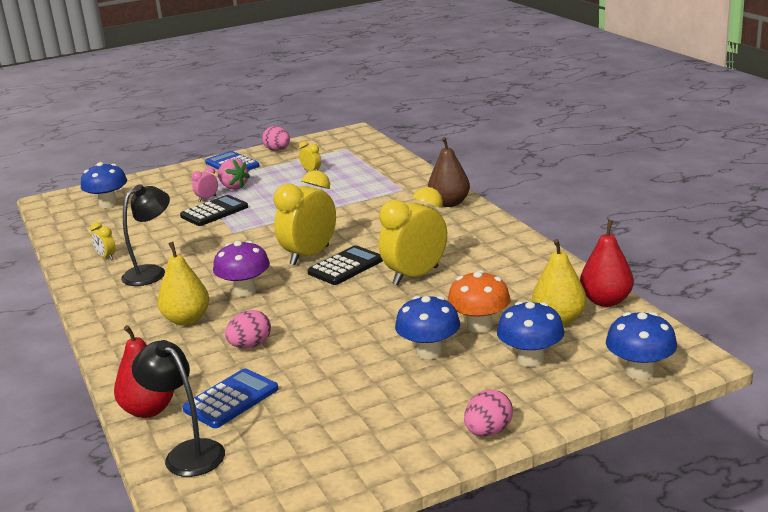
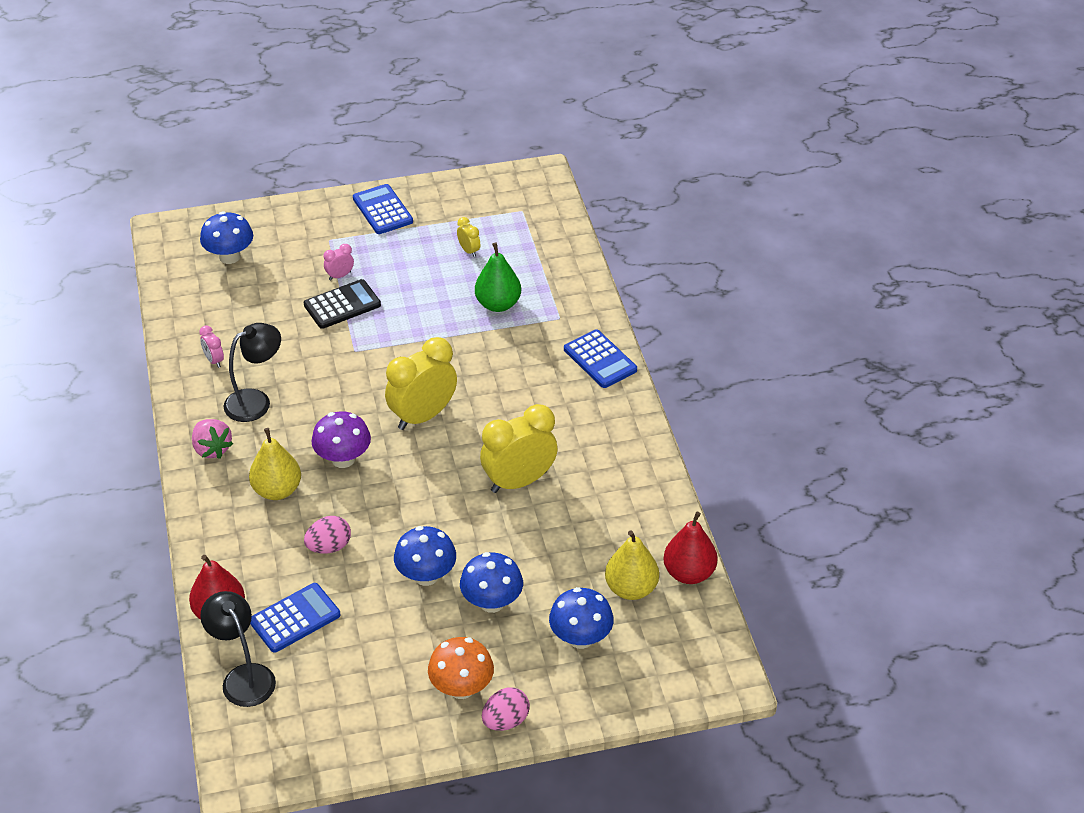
camera: 10 degrees right, 20 degrees up
yellow clock [90,222,116,260] -> pink clock [199,325,224,368]
pink strawberry [218,158,250,190] -> pink strawberry moved to [192,419,233,459]
pink egg [262,126,290,151] -> none
black calculator [307,245,383,285] -> none
brown pear [428,137,470,207] -> blue calculator [564,329,637,388]
orange mushroom [447,270,511,333] -> orange mushroom moved to [428,637,494,699]
blue mushroom [606,312,677,380] -> blue mushroom moved to [394,526,456,586]
none -> green pear [475,243,521,312]

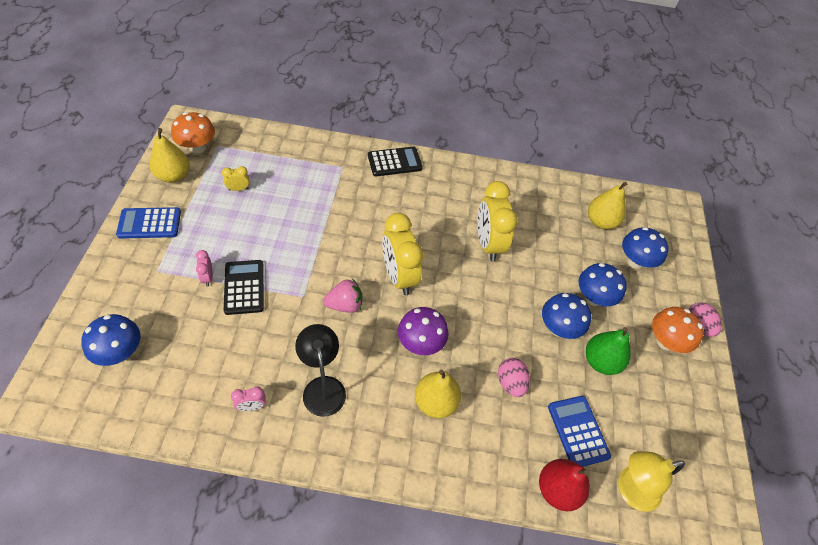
camera: 75 degrees left, 10 degrees up
pink strawberry [192,419,233,459] -> pink strawberry moved to [323,279,362,313]
black lamp [200,591,276,707] -> yellow lamp [618,451,685,512]
green pear [475,243,521,312] -> green pear moved to [586,327,631,375]
blue calculator [564,329,637,388] -> black calculator [368,147,423,176]
red pear [663,511,718,584] -> none
none -> yellow pear [149,128,189,183]
none -> orange mushroom [171,112,215,154]

